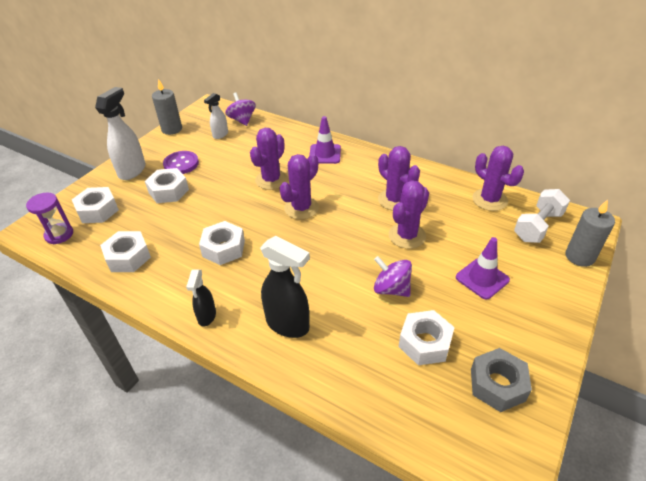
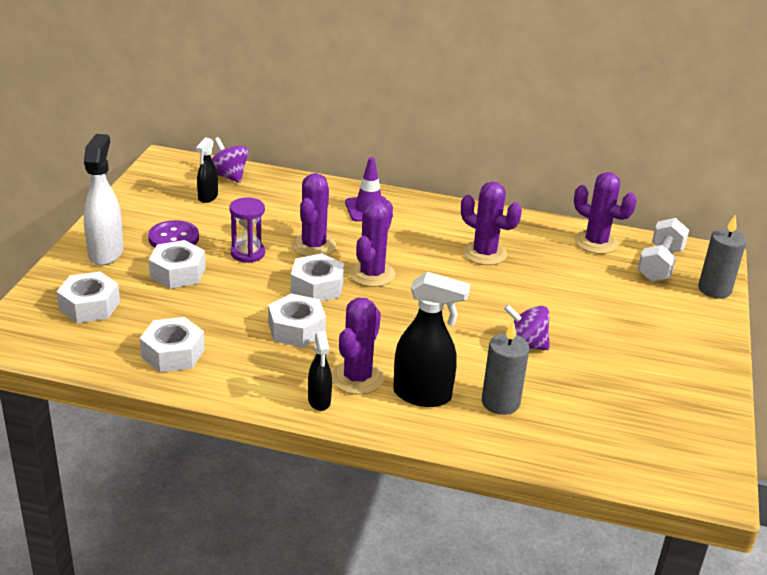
camera: 20 degrees left, 10 degrees down
purple hourglass [26,193,73,244] -> purple hourglass moved to [230,197,265,263]
grey candle [152,79,182,135] -> grey candle moved to [482,320,529,415]
white spray bottle [204,93,228,139] -> black spray bottle [196,137,218,203]
purple cactus [389,180,429,249] -> purple cactus moved to [331,298,384,395]
white nut [399,310,455,365] -> white nut moved to [291,254,344,301]
purple traffic cone [456,237,510,300] -> none
grey nut [471,348,532,412] -> none

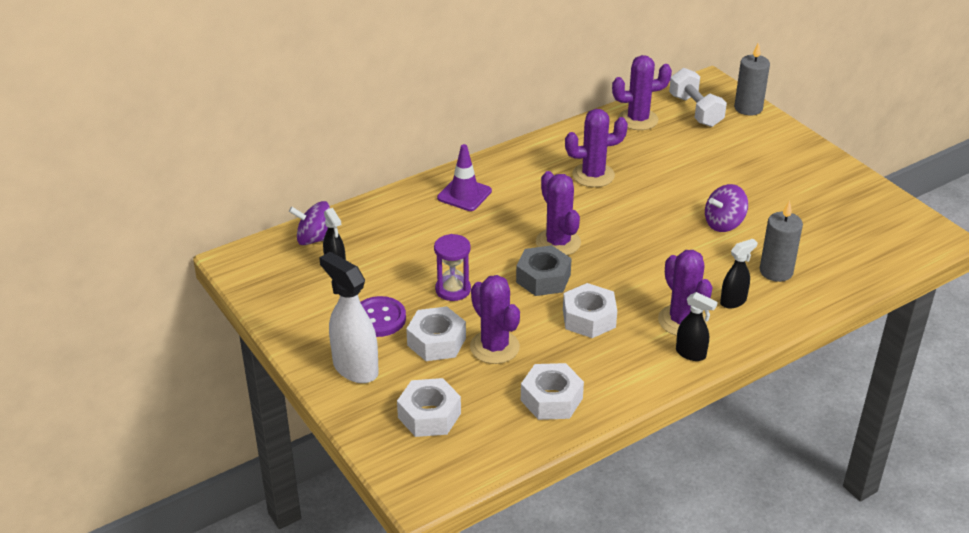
camera: 45 degrees left, 5 degrees up
purple cactus [291,173,336,257] -> purple cactus moved to [470,275,520,364]
white nut [291,254,344,301] -> grey nut [516,245,572,296]
black spray bottle [393,272,470,407] -> black spray bottle [720,239,758,308], size x0.58

